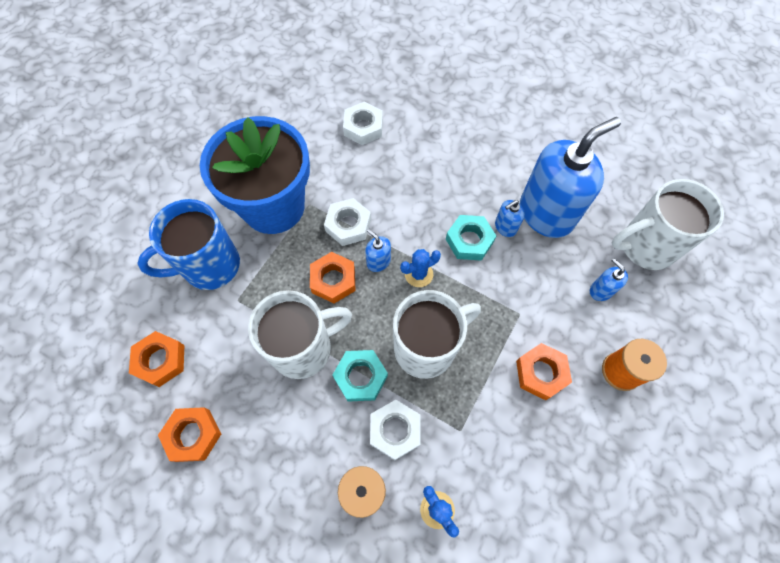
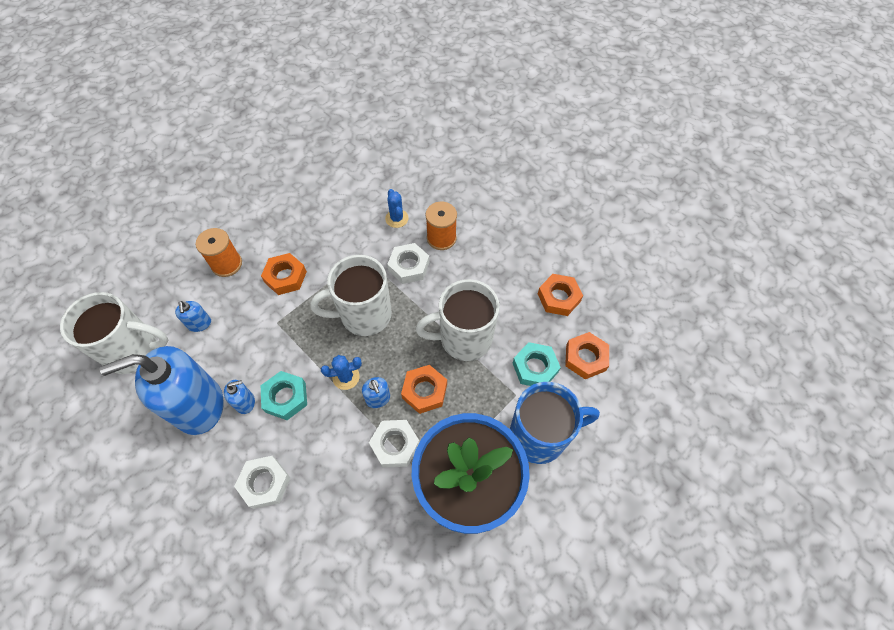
camera: 165 degrees left, 5 degrees down
turquoise nut [333,350,388,402] -> turquoise nut moved to [513,342,561,386]
white nut [343,102,383,145] -> white nut moved to [234,456,291,509]

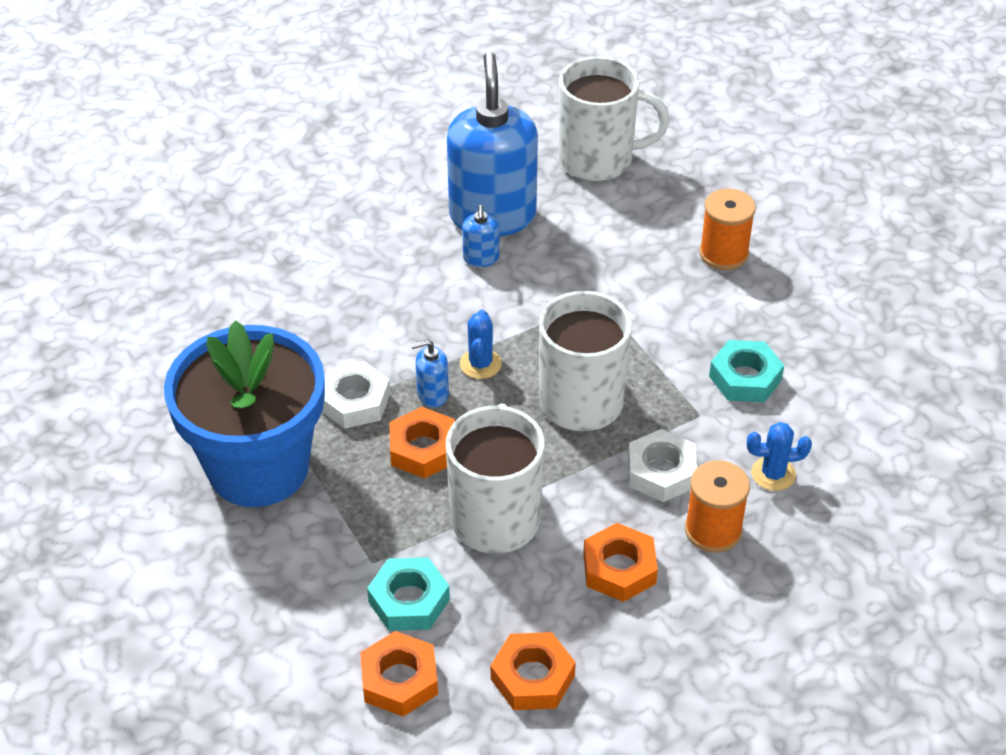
camera: 105 degrees right, 15 degrees down
white mug [60,292,169,374] -> white mug turned 105 degrees counterclockwise [559,56,670,181]
blue soap dispenser [175,301,211,332] -> none
white nut [234,456,291,509] -> none
orange nut [261,253,307,295] -> orange nut moved to [583,523,658,602]
turquoise nut [261,371,307,420] -> turquoise nut moved to [709,340,784,403]
blue mug [510,382,600,464] -> none

